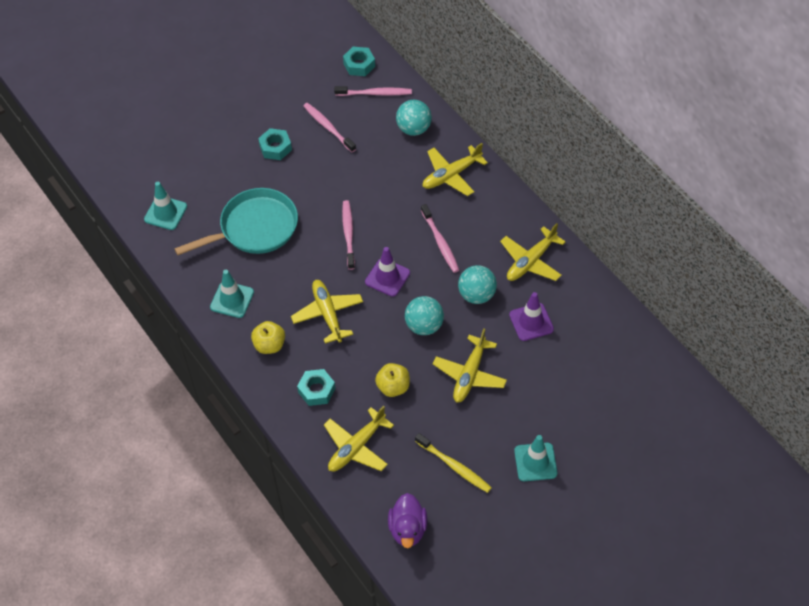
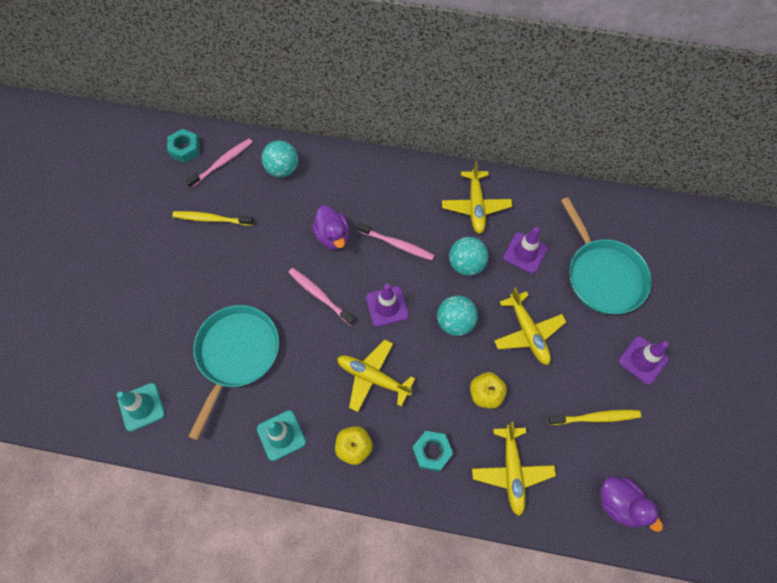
camera: 45 degrees left, 10 degrees up
turquoise nut [258,128,292,160] -> none
pink toothbrush [303,103,356,152] -> yellow toothbrush [172,211,254,226]
yellow plane [422,143,488,196] -> none
turquoise traffic cone [514,435,557,481] -> purple traffic cone [619,336,669,385]
none -> purple duck [312,206,349,250]
none -> turquoise pan [561,197,652,314]

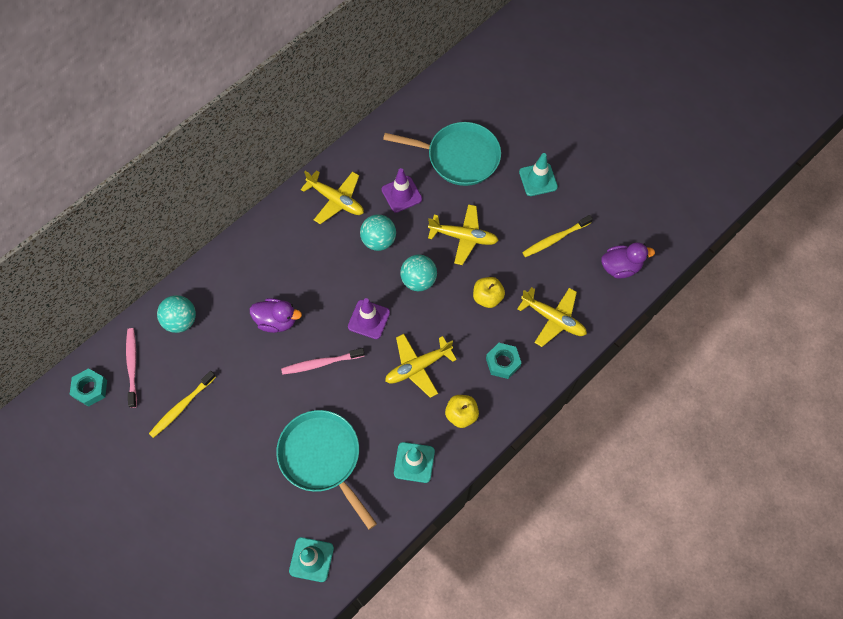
camera: 55 degrees left, 0 degrees up
pink toothbrush [356,222,435,261] -> none
yellow toothbrush [548,410,641,425] -> yellow toothbrush turned 150 degrees counterclockwise [522,215,593,257]
purple traffic cone [619,336,669,385] -> turquoise traffic cone [519,153,558,196]

